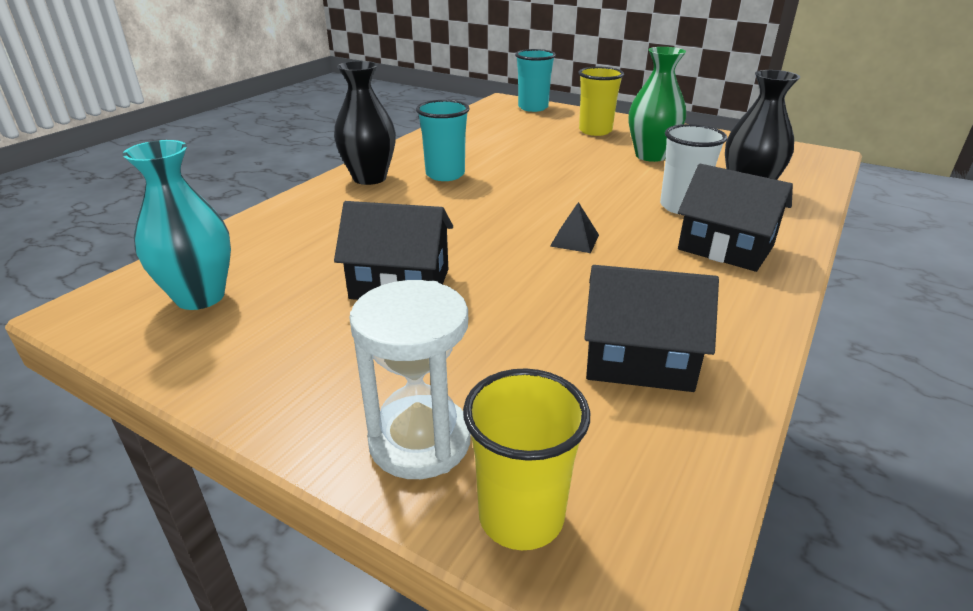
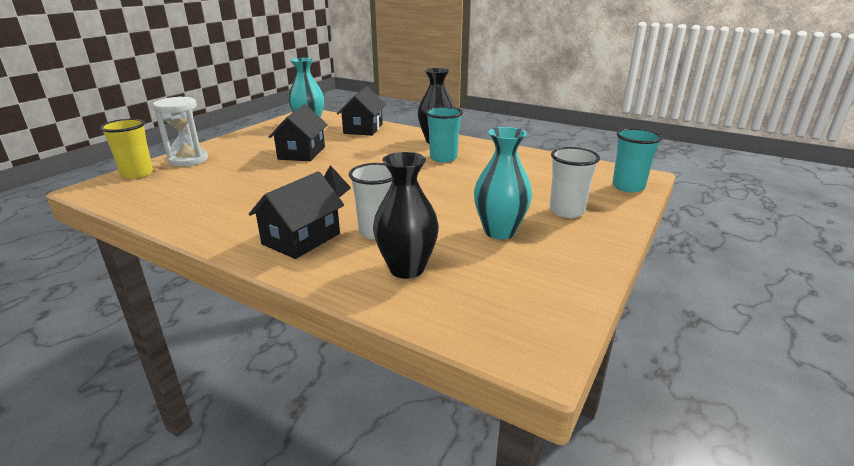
camera: 90 degrees right, 5 degrees down
yellow cup [579,67,624,136] -> white cup [550,147,600,218]
black house [584,265,719,392] -> black house moved to [337,86,386,136]
green vase [629,47,686,162] -> turquoise vase [474,127,532,239]

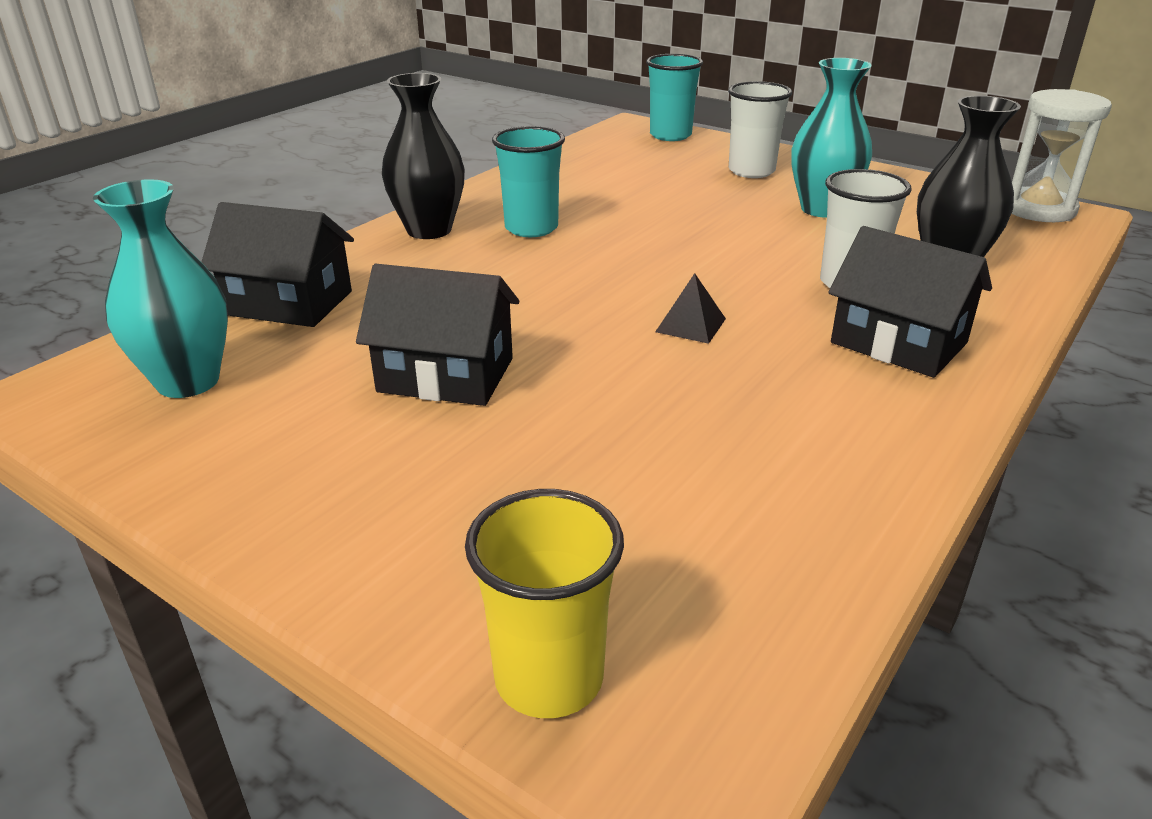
camera: 85 degrees left, 5 degrees up
white hourglass [153,96,208,167] -> white hourglass moved to [1011,89,1112,222]

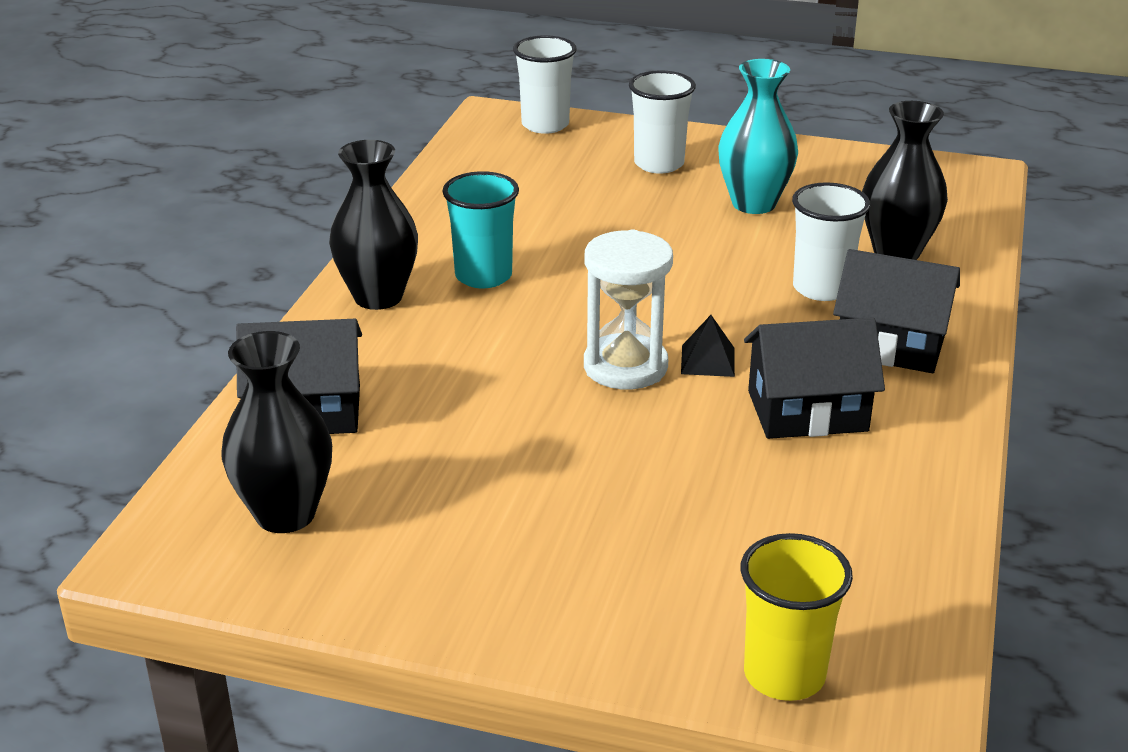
camera: 20 degrees left, 0 degrees up
turquoise vase [93,179,228,398] -> black vase [222,331,332,533]
black house [356,264,519,406] -> black house moved to [744,317,885,439]
turquoise cup [646,54,703,141] -> white cup [513,35,577,134]
white hourglass [1011,89,1112,222] -> white hourglass moved to [584,230,673,389]

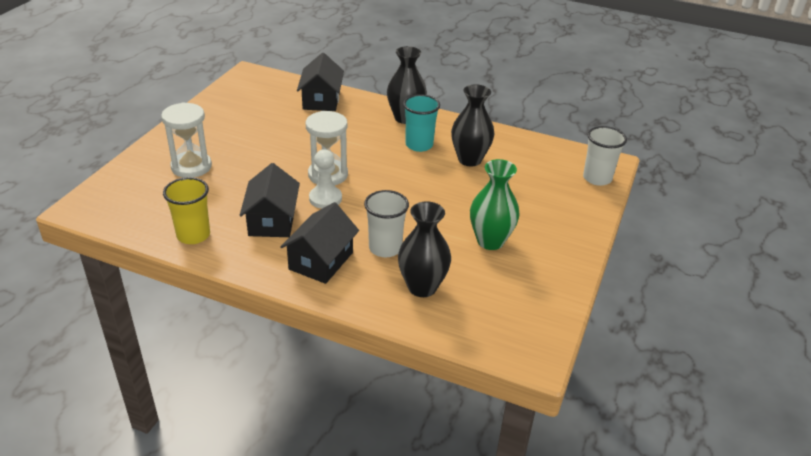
camera: 95 degrees right, 5 degrees up
black vase [222,331,332,533] -> black vase moved to [451,84,494,167]
white cup [629,70,696,174] -> none
black pyramid [681,315,735,377] -> white pawn [309,149,342,209]
turquoise vase [718,59,798,214] -> green vase [470,159,519,250]
yellow cup [740,533,853,701] -> yellow cup moved to [163,177,210,244]
none -> white hourglass [161,102,212,178]

